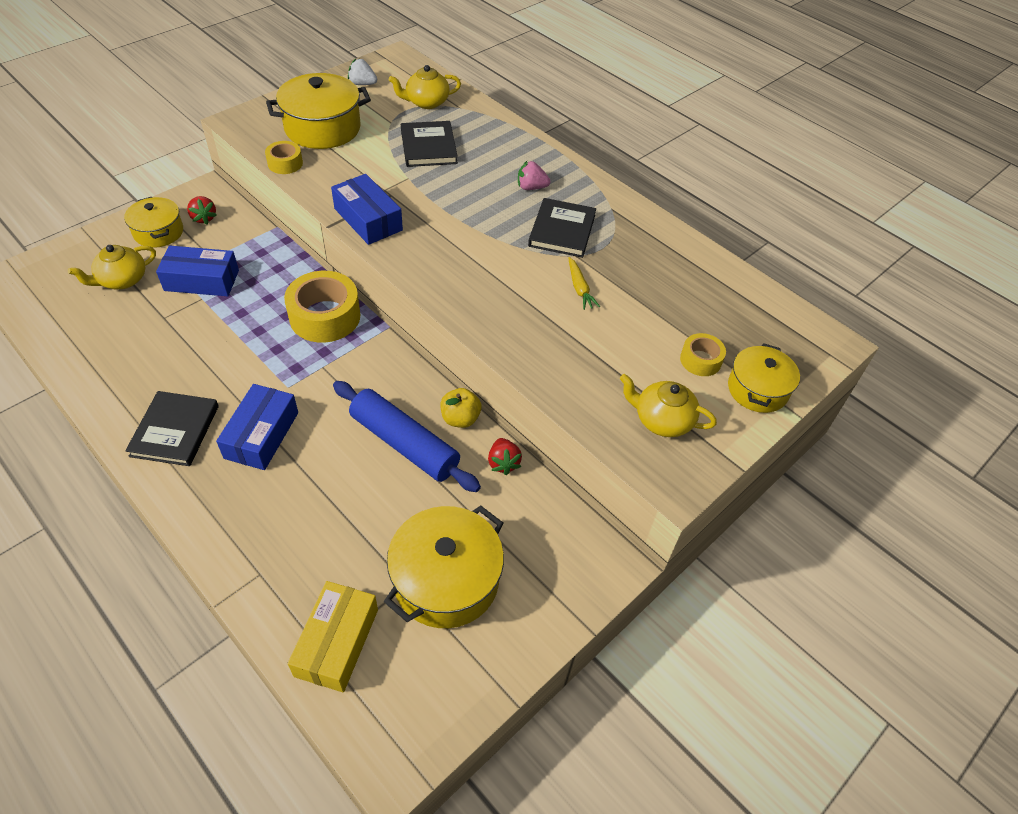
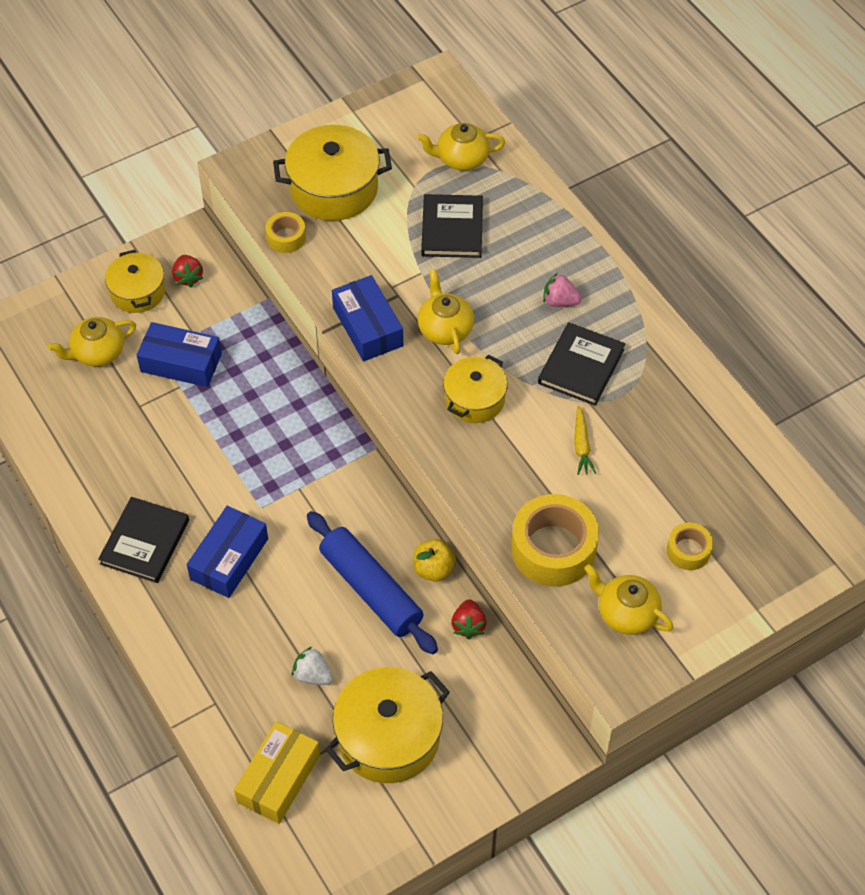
camera: 15 degrees right, 5 degrees up
yellow tape [284,271,360,343] -> yellow tape moved to [511,494,599,587]
white strawberry [348,58,377,85] -> white strawberry moved to [292,647,333,685]
yellow pot [728,343,800,413] -> yellow pot moved to [443,355,508,423]
none -> yellow teapot [418,269,474,354]

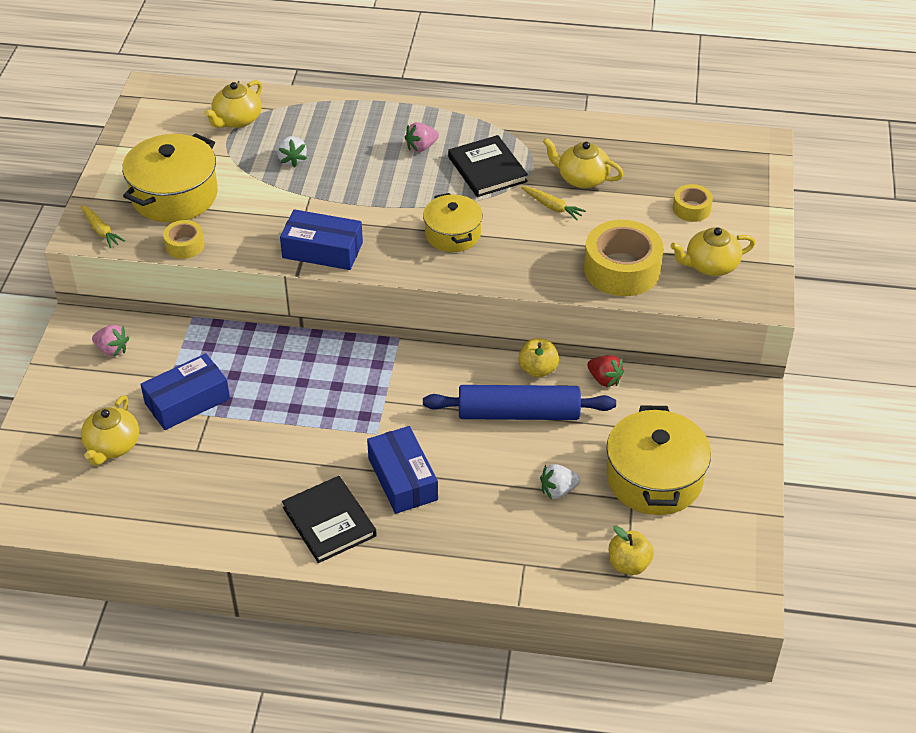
camera: 50 degrees left, 10 degrees down
yellow pot [105,250,165,313] -> none
red strawberry [172,255,203,287] -> pink strawberry [92,325,129,357]
yellow box [234,721,320,824] -> yellow apple [609,526,654,575]
yellow teapot [418,269,474,354] -> yellow teapot moved to [543,138,624,188]
black book [421,194,483,258] -> white strawberry [277,136,307,167]
none -> yellow carrot [81,205,125,248]

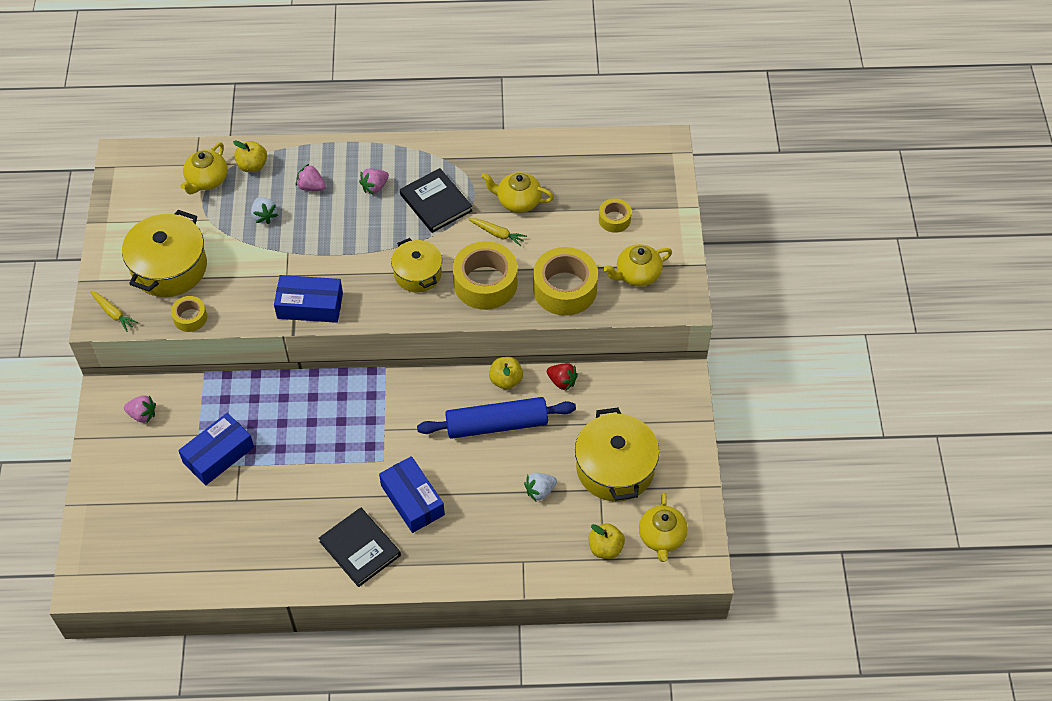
camera: 10 degrees left, 10 degrees up
yellow teapot [81,395,139,466] -> yellow teapot moved to [639,493,688,562]
none -> yellow apple [233,140,267,172]
none -> pink strawberry [296,164,326,191]
none -> yellow tape [453,241,518,310]

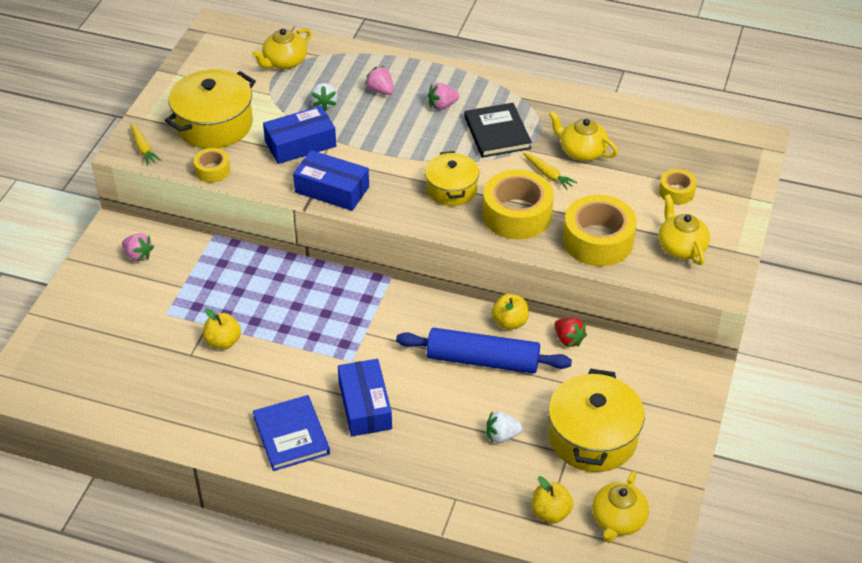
camera: 20 degrees right, 10 degrees down
blue box [178,413,254,485] -> blue box moved to [263,106,336,164]
yellow apple [233,140,267,172] -> yellow apple moved to [203,308,241,349]
black book [319,507,401,587] -> blue book [253,395,330,471]
yellow teapot [604,244,672,286] -> yellow teapot turned 75 degrees clockwise [658,194,710,265]

